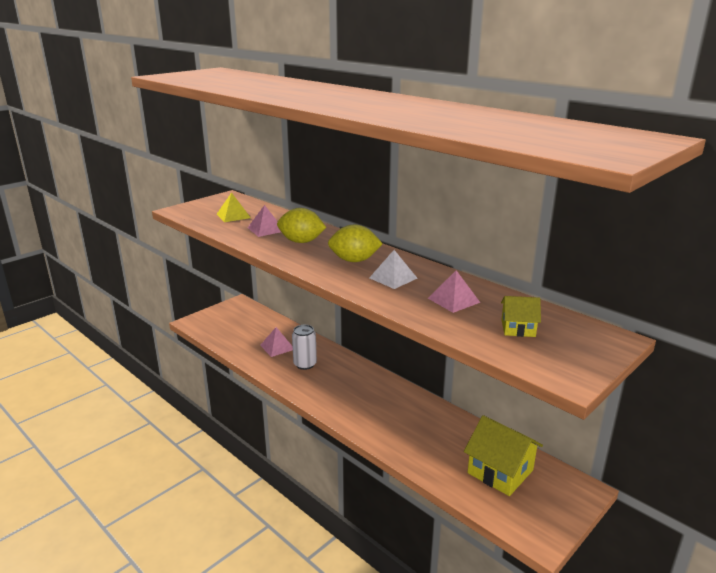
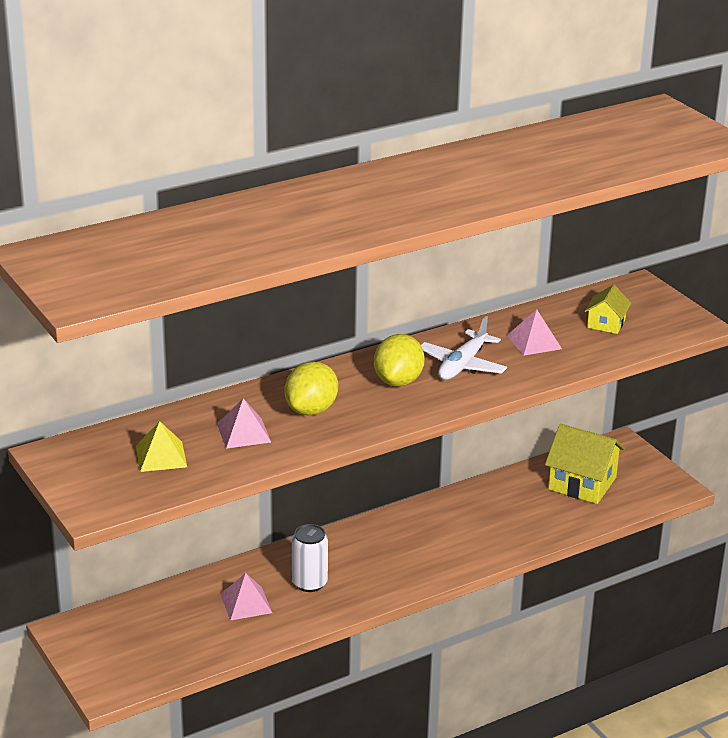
camera: 75 degrees left, 5 degrees up
white pyramid [369,250,418,289] -> white plane [421,316,507,380]
yellow house [464,415,543,496] -> yellow house turned 60 degrees clockwise [545,424,625,504]

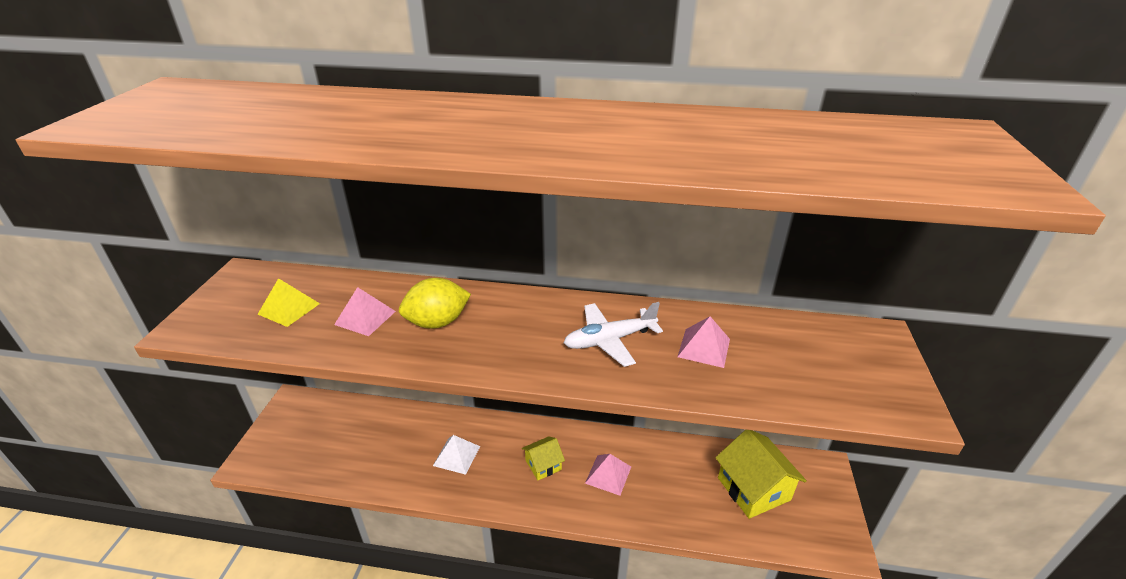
camera: 40 degrees right, 5 degrees up
pink pyramid [220,573,272,621] -> pink pyramid moved to [585,454,631,496]
white can [292,524,328,592] -> white pyramid [433,435,480,475]
yellow lemon [374,334,425,386] -> none
yellow house [585,285,631,334] -> yellow house moved to [522,436,565,480]

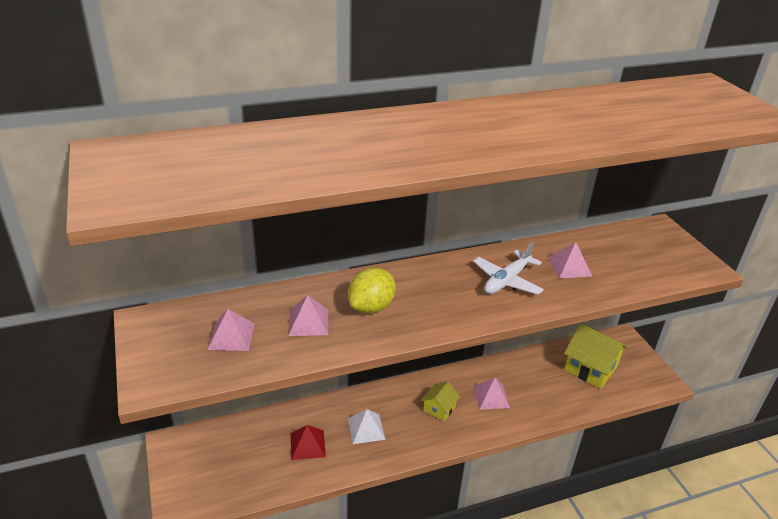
camera: 30 degrees left, 0 degrees up
yellow pyramid [258,278,320,327] -> pink pyramid [207,309,255,351]
none -> red pyramid [291,425,326,460]

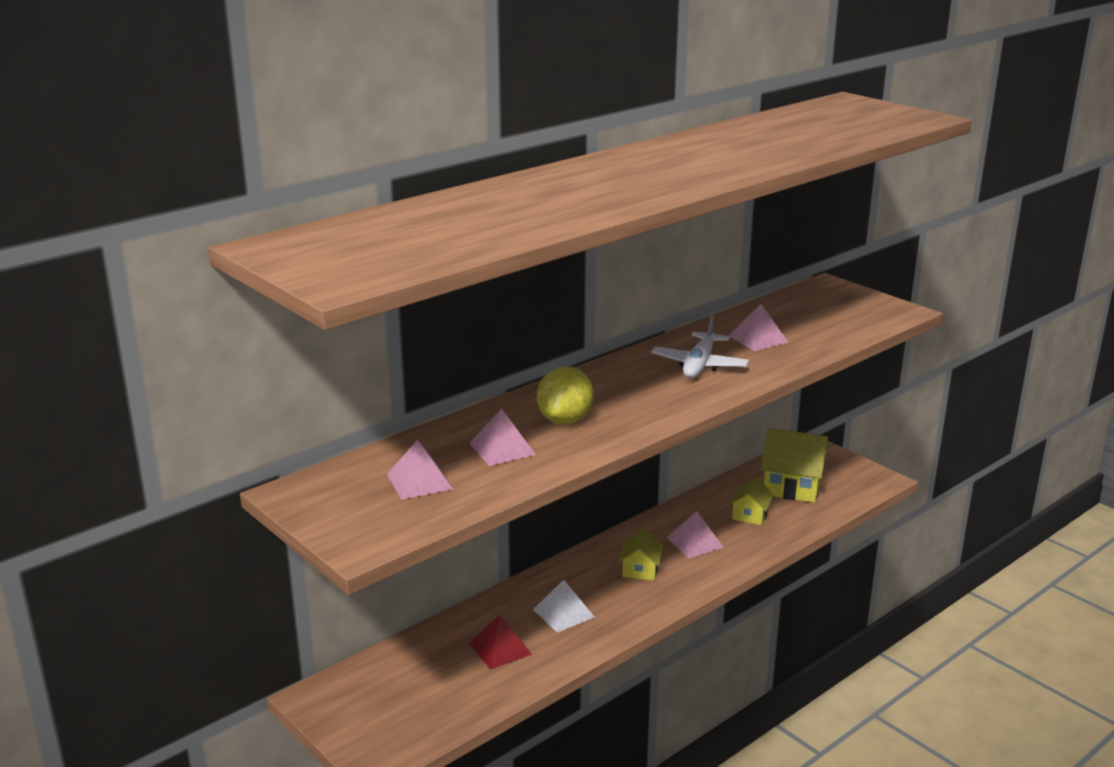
camera: 20 degrees left, 10 degrees down
none -> yellow house [729,477,774,525]

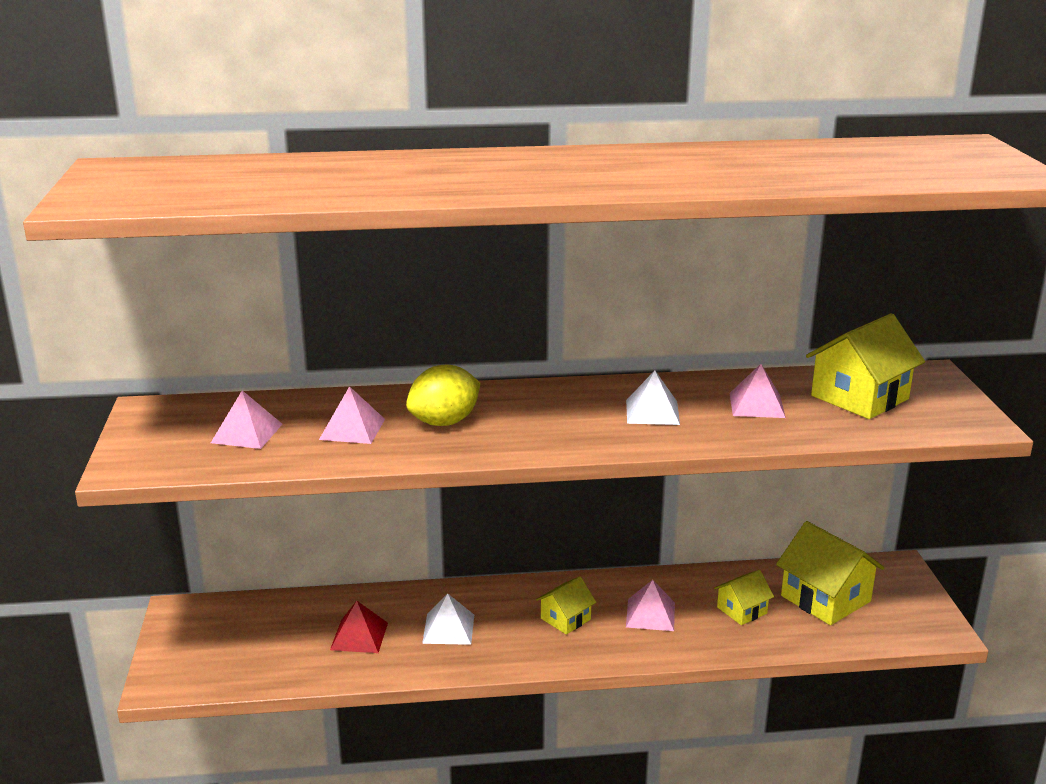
camera: 35 degrees right, 0 degrees up
white plane [651,315,749,378] -> white pyramid [626,370,680,425]
none -> yellow house [806,313,925,419]

